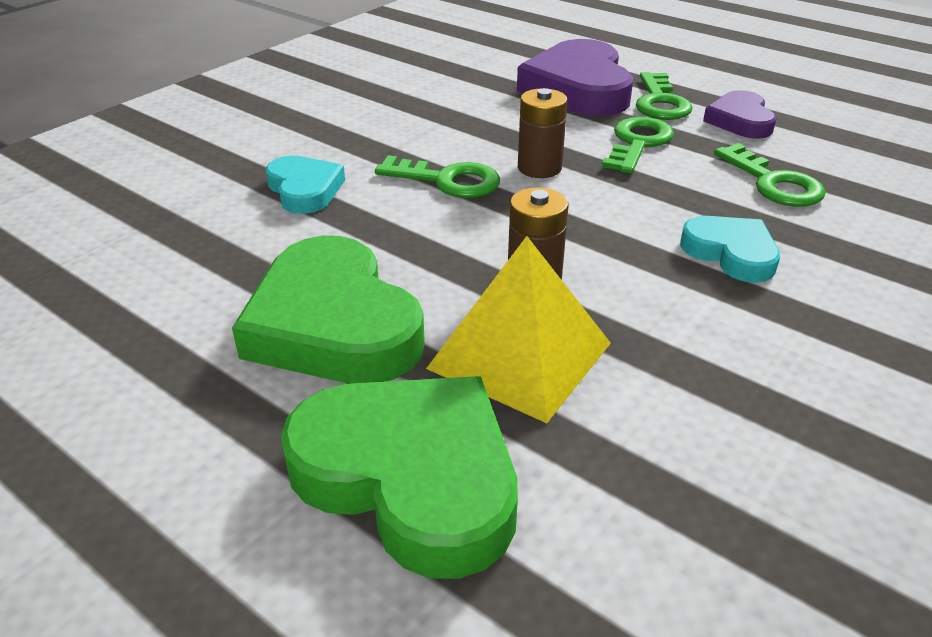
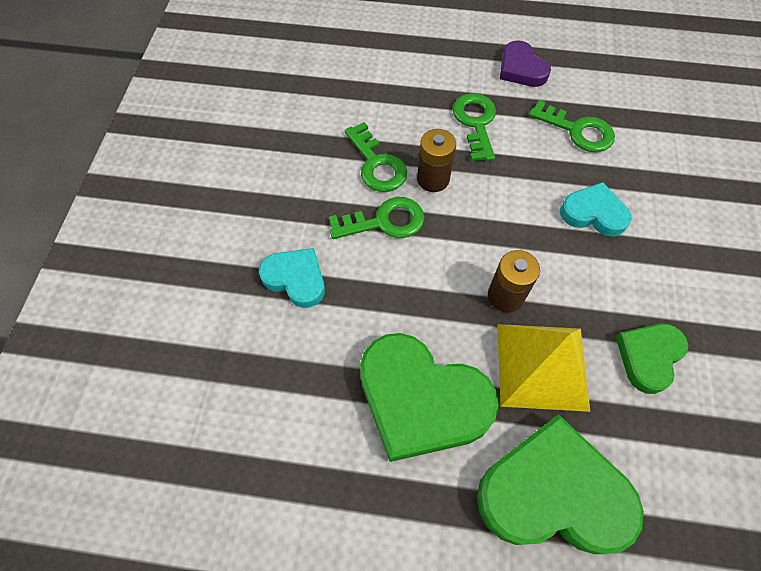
camera: 30 degrees left, 25 degrees up
purple heart [517,39,633,116] -> none
green key [636,72,693,120] -> green key moved to [345,122,407,192]
none -> green heart [616,324,688,394]

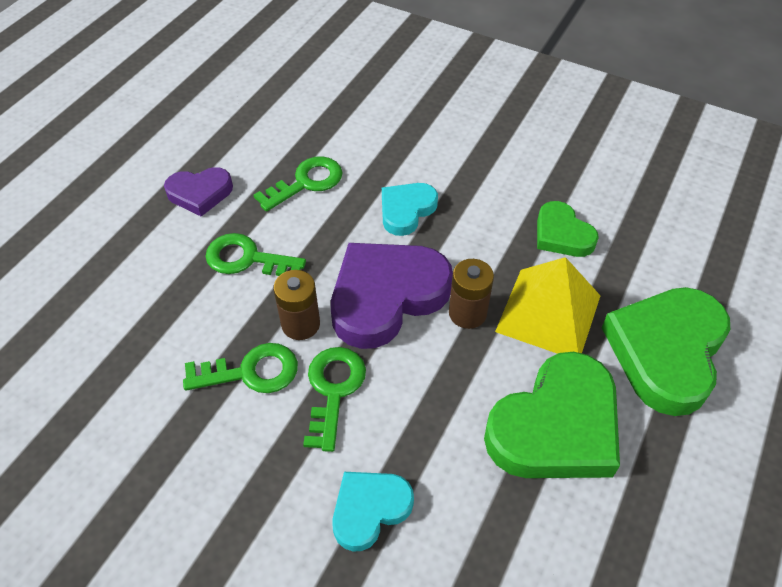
camera: 70 degrees left, 10 degrees down
none -> purple heart [331,243,453,349]

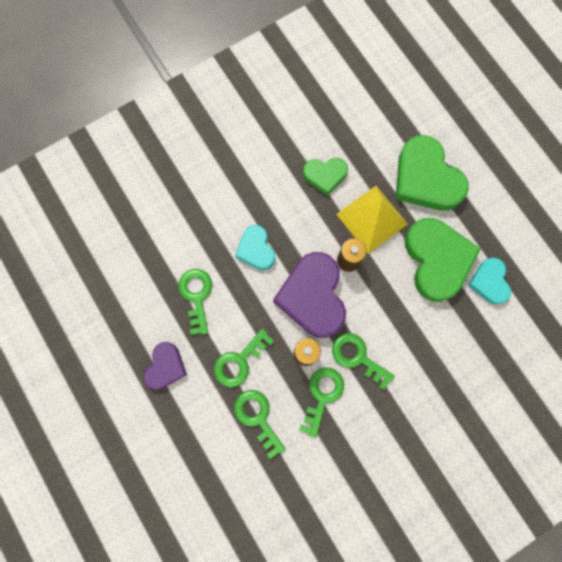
camera: 60 degrees left, 25 degrees up
turquoise heart [332,472,414,552] -> turquoise heart moved to [468,258,511,305]
none -> green key [234,390,286,459]

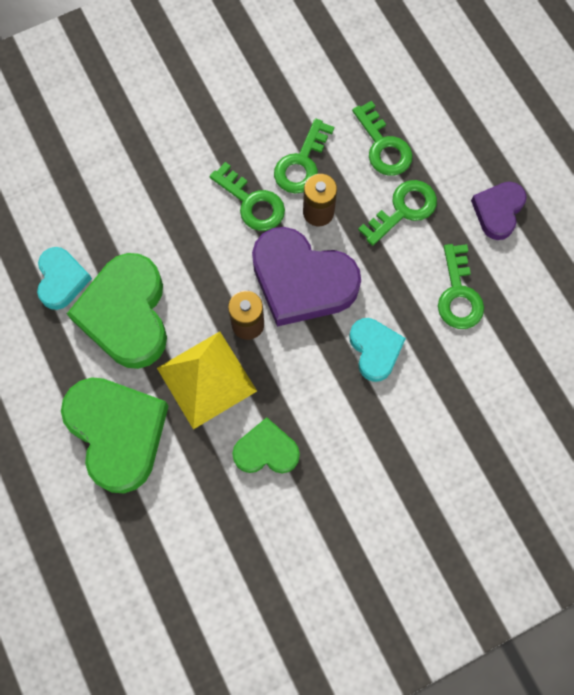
camera: 175 degrees left, 5 degrees down
purple heart [273,252,346,338] -> purple heart turned 120 degrees clockwise [252,227,361,327]

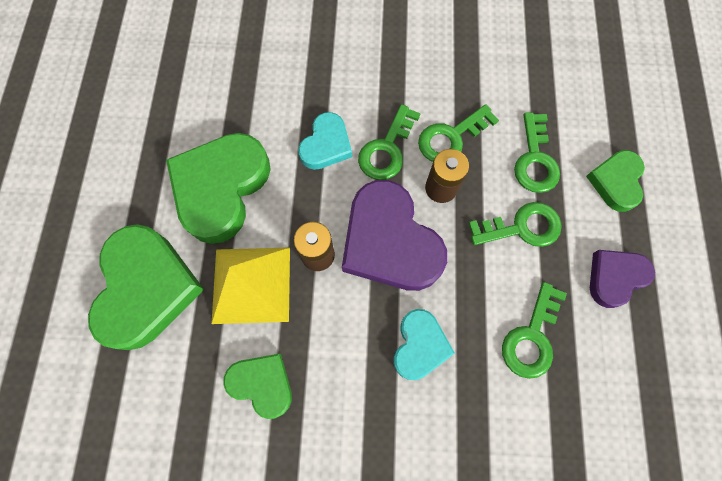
camera: 30 degrees right, 0 degrees up
turquoise heart [37,247,92,310] -> turquoise heart moved to [298,112,352,170]
green key [210,162,285,231] -> green key turned 45 degrees clockwise [358,104,421,180]
none -> green heart [586,150,645,212]

